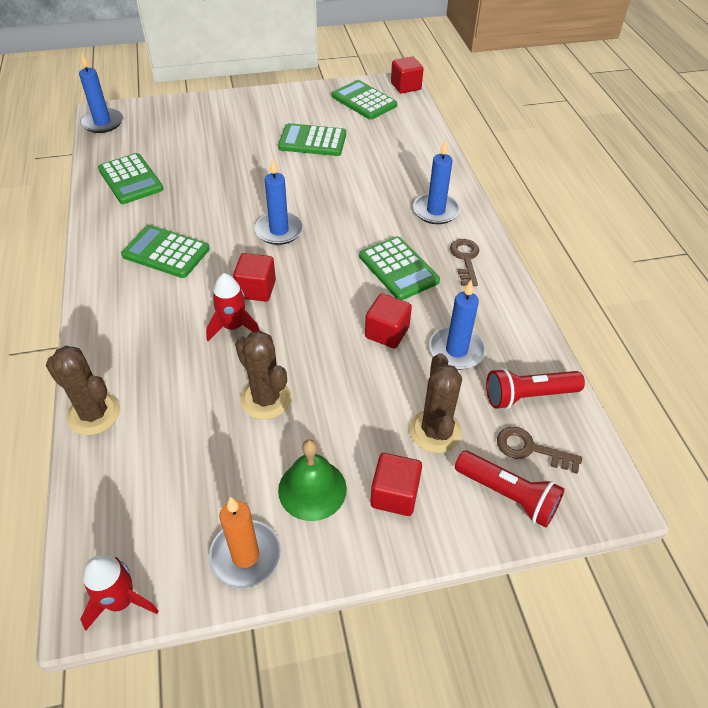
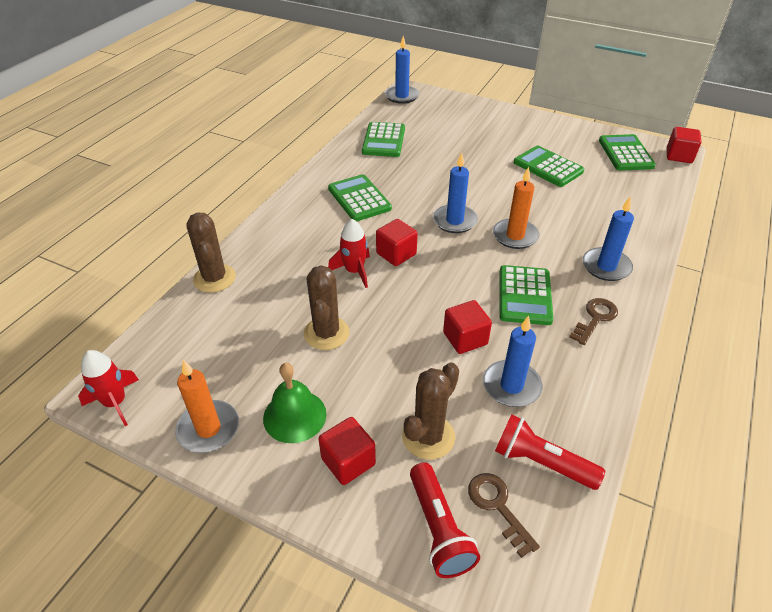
camera: 40 degrees right, 5 degrees down
none -> orange candle [493,167,539,249]

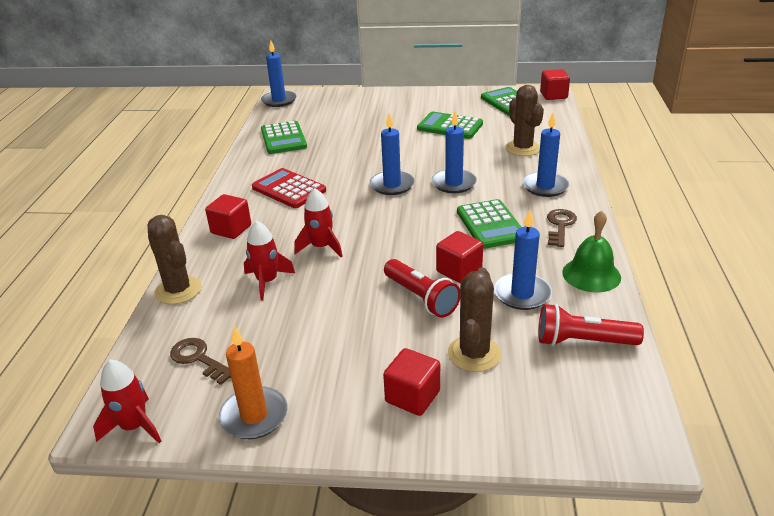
camera: 20 degrees left, 10 degrees down
green bell [263,363,326,443] -> green bell moved to [562,210,621,292]
brown cactus [304,265,350,350] -> brown cactus moved to [505,85,544,156]
green calculator [328,174,392,221] -> red calculator [252,168,326,208]
red cube [376,219,418,266] -> red cube moved to [205,194,251,239]
red flashlight [410,462,480,578] -> red flashlight moved to [384,259,460,318]
brown key [468,473,540,558] -> brown key moved to [170,338,231,385]
orange candle [493,167,539,249] -> blue candle [432,111,477,193]
none -> red rocket [244,221,295,301]

